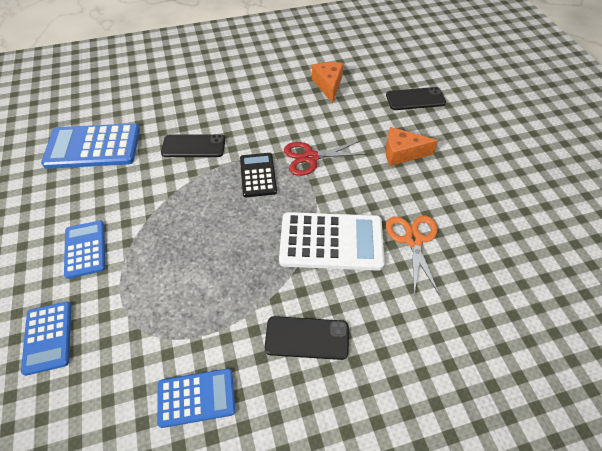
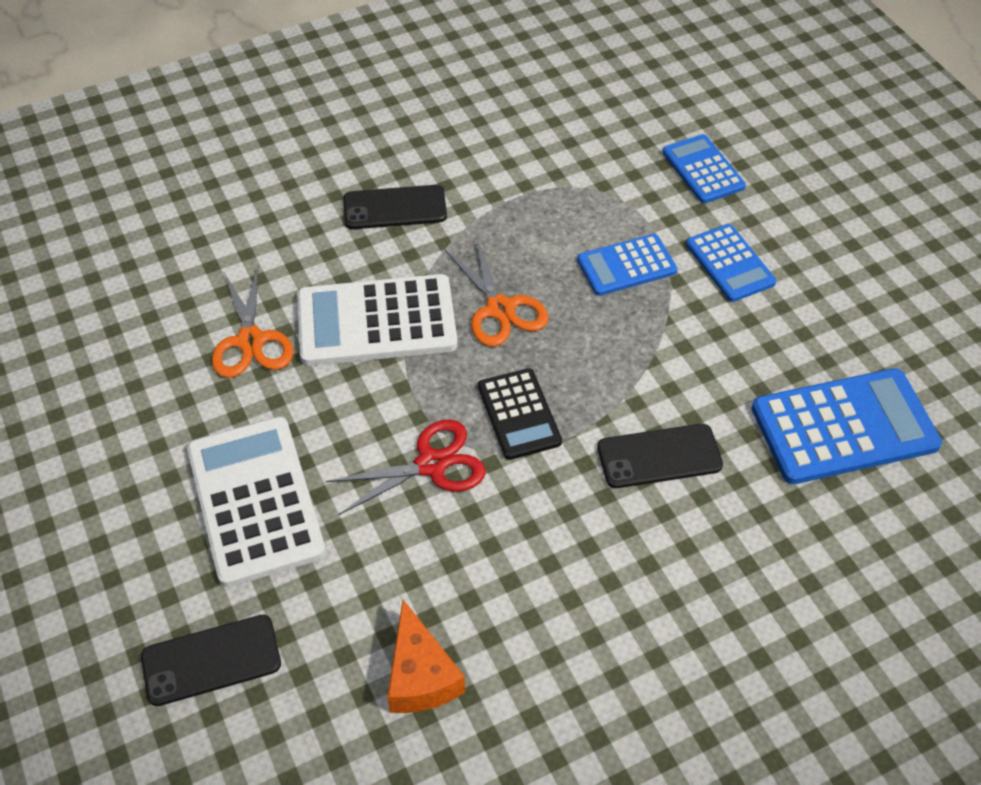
camera: 170 degrees right, 0 degrees up
blue calculator [157,368,235,428] -> blue calculator moved to [577,234,678,296]
orange cheese [385,127,438,166] -> white calculator [187,417,326,587]
none -> orange scissors [445,238,549,347]

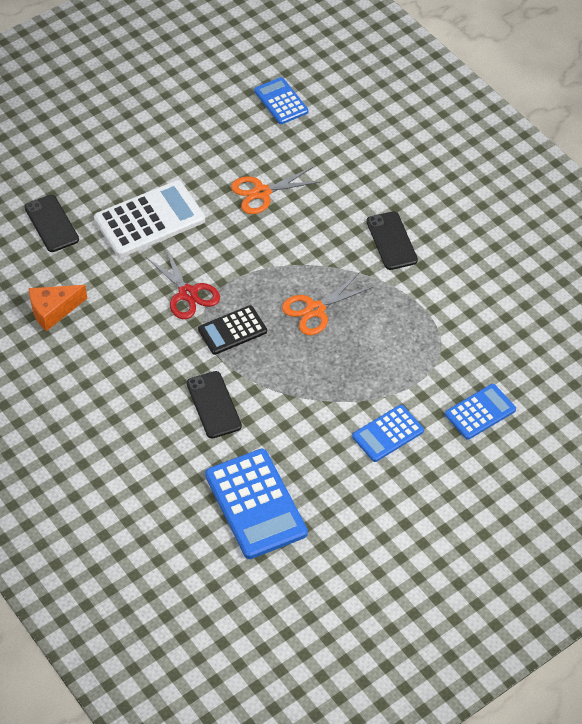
camera: 80 degrees right, 0 degrees up
white calculator [297,274,458,366] -> none
blue calculator [577,234,678,296] -> blue calculator moved to [254,77,309,124]

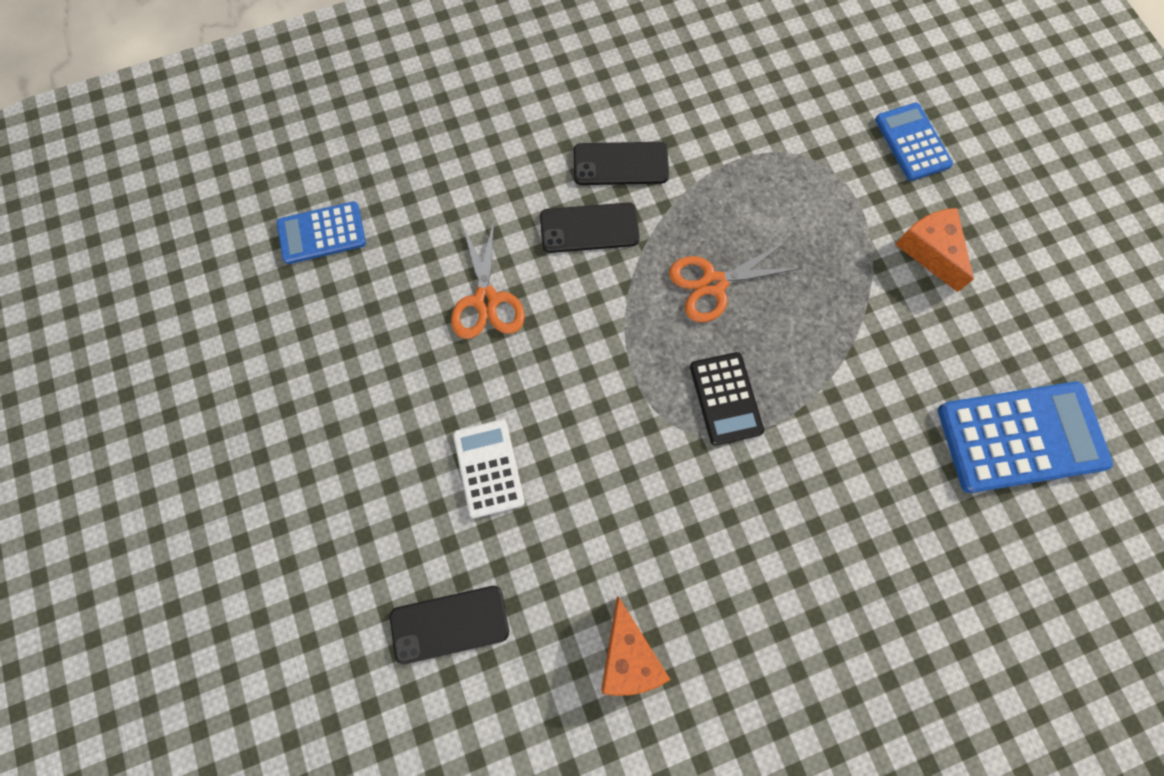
camera: 75 degrees left, 20 degrees up
white calculator [94,180,205,257] -> white calculator [453,419,525,518], size x0.59
red scissors [146,248,220,319] -> none
black phone [186,371,242,438] -> black phone moved to [540,203,640,253]
orange scissors [282,273,373,335] -> orange scissors turned 90 degrees clockwise [669,242,801,323]
blue calculator [352,405,424,462] -> orange cheese [895,208,974,292]

